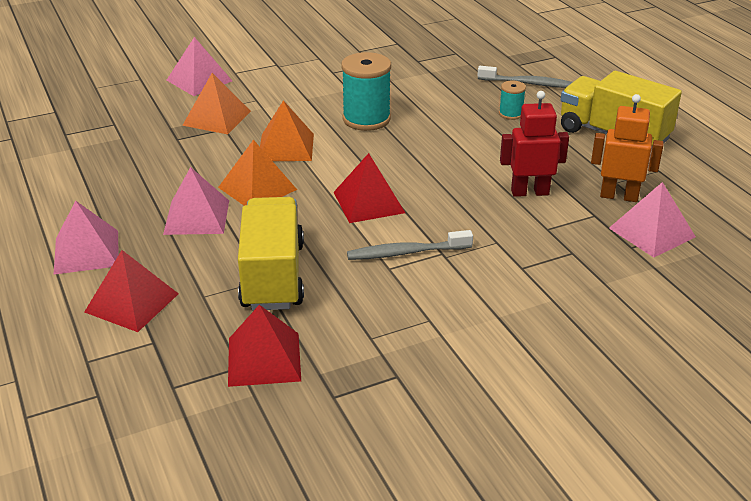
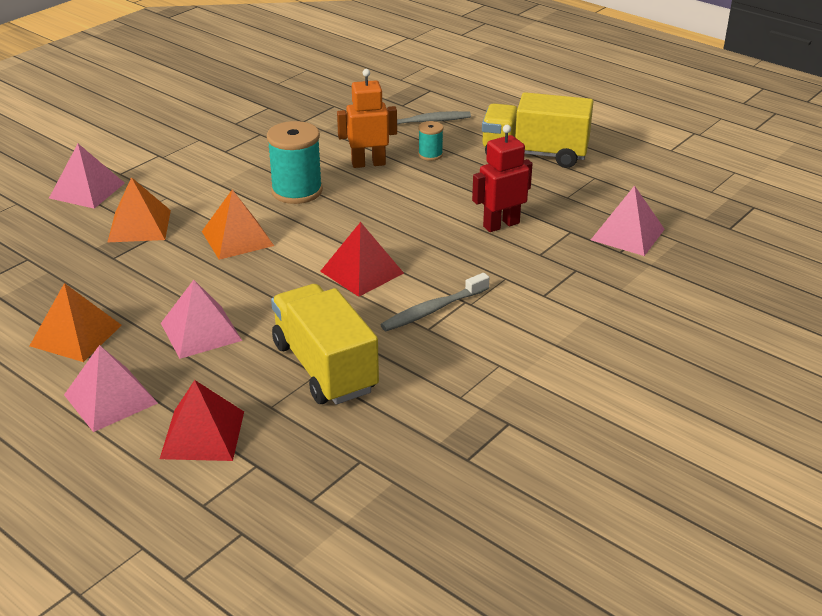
camera: 25 degrees left, 0 degrees up
orange pyramid [218,140,297,206] -> orange pyramid moved to [30,283,122,362]
red pyramid [228,305,301,387] -> none
orange robot [591,94,664,202] -> orange robot moved to [337,69,397,168]

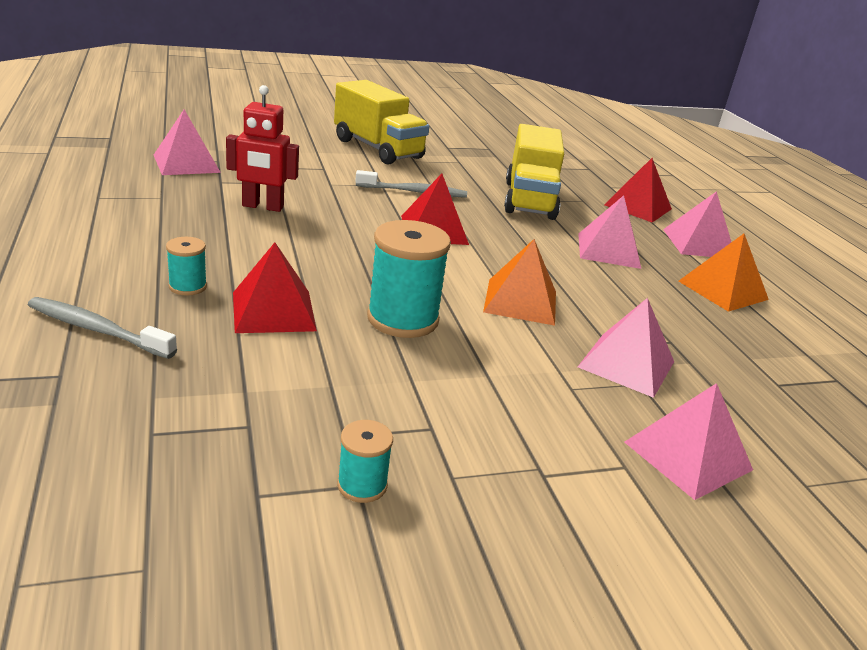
camera: 150 degrees left, 5 degrees down
orange pyramid [108,177,171,242] -> pink pyramid [578,298,674,398]
orange robot [337,69,397,168] -> red pyramid [233,242,317,333]
yellow truck [482,92,593,168] -> yellow truck moved to [334,80,429,165]
none -> turquoise spool [337,420,393,503]

